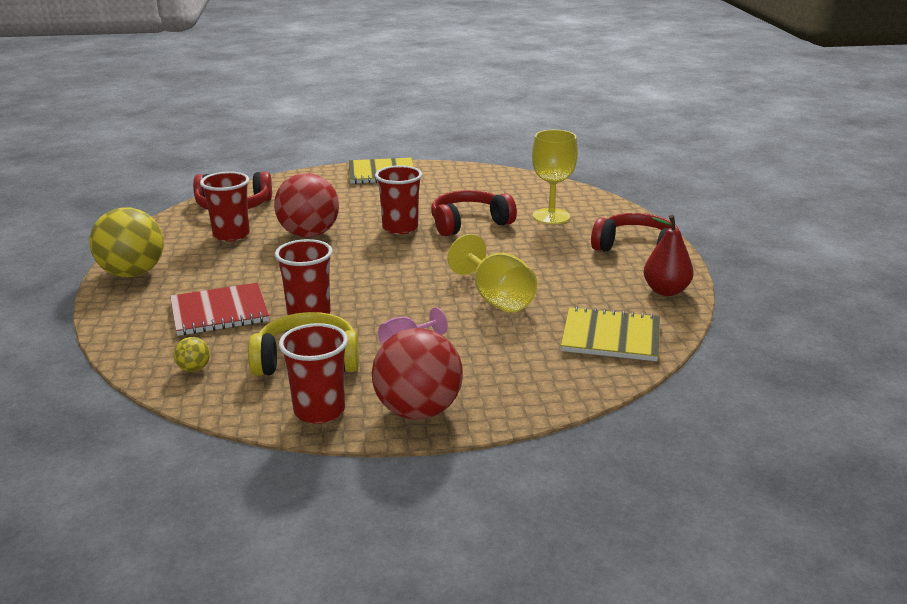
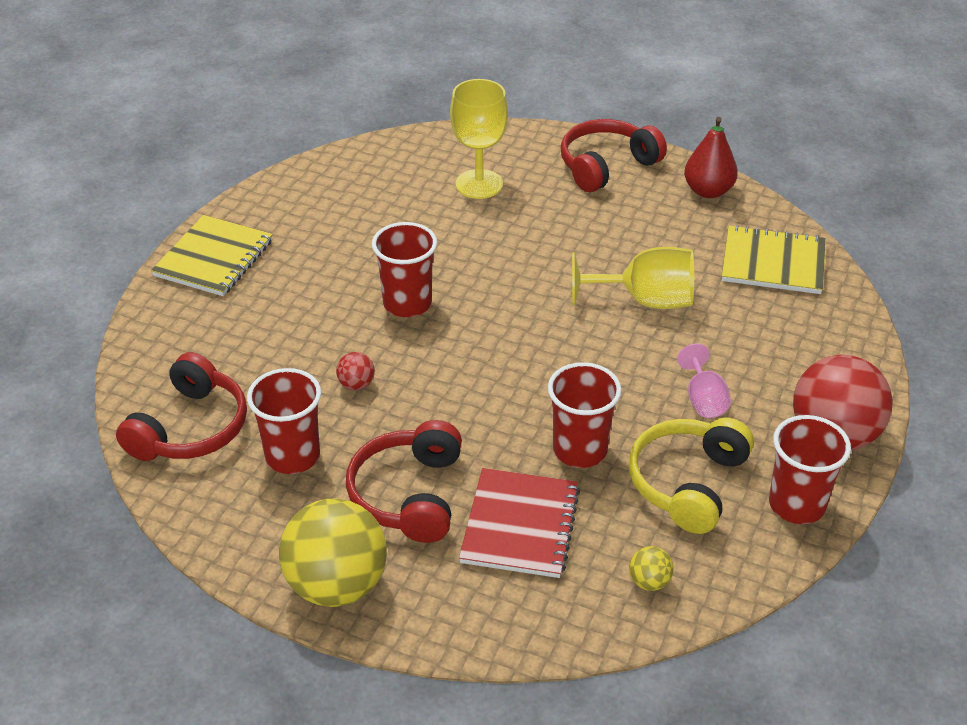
camera: 60 degrees left, 15 degrees up
red ball [274,173,339,238] -> red ball [336,352,375,390], size x0.42
red headphones [431,190,517,236] -> red headphones moved to [346,420,462,543]
yellow notebook [561,306,660,361] -> yellow notebook turned 60 degrees clockwise [722,225,826,294]

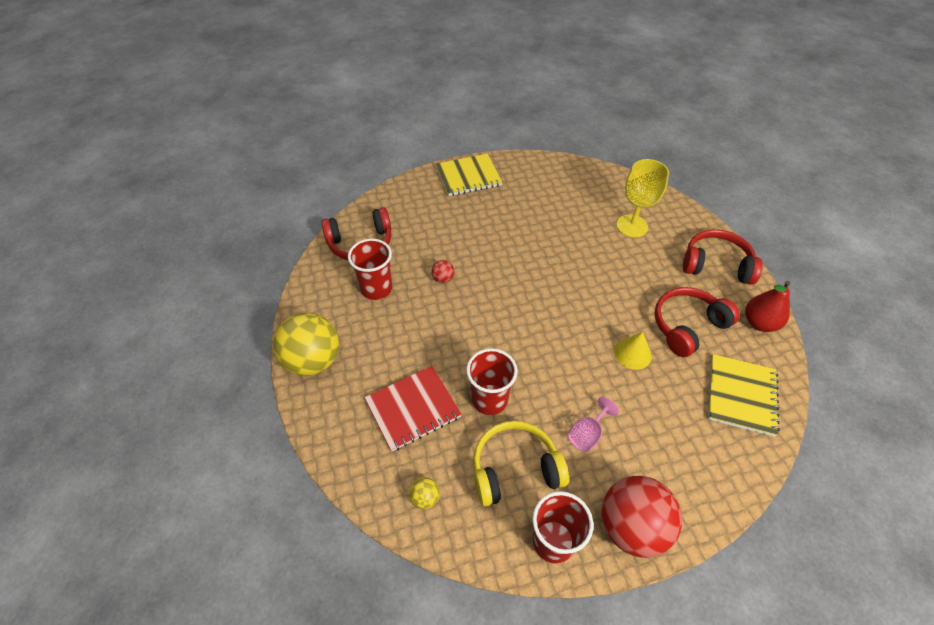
camera: 50 degrees right, 10 degrees up
red headphones [346,420,462,543] -> red headphones moved to [654,287,740,357]
red cup [372,222,437,317] -> none
yellow goblet [572,247,694,309] -> yellow cone [614,332,652,370]
yellow notebook [722,225,826,294] -> yellow notebook turned 45 degrees clockwise [708,354,780,437]

